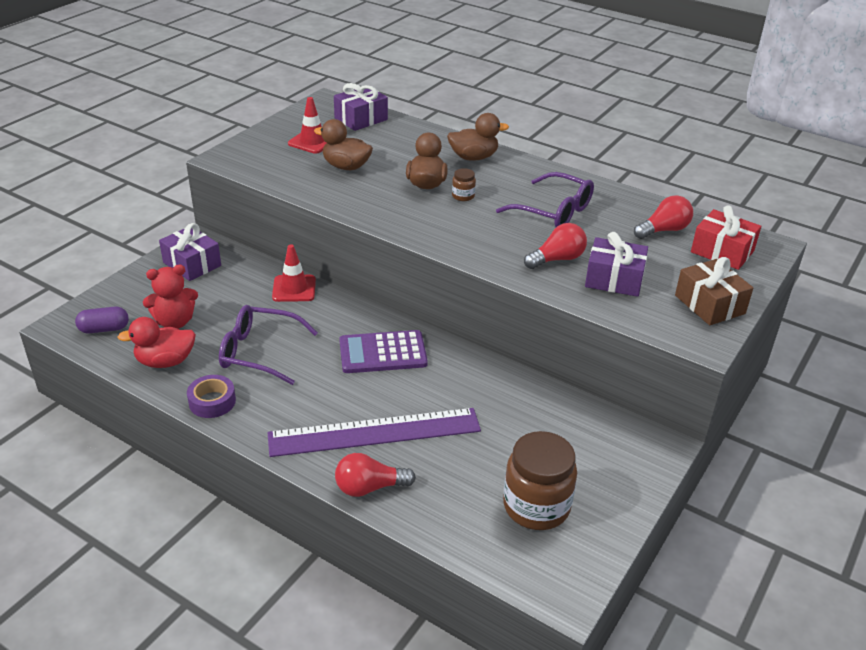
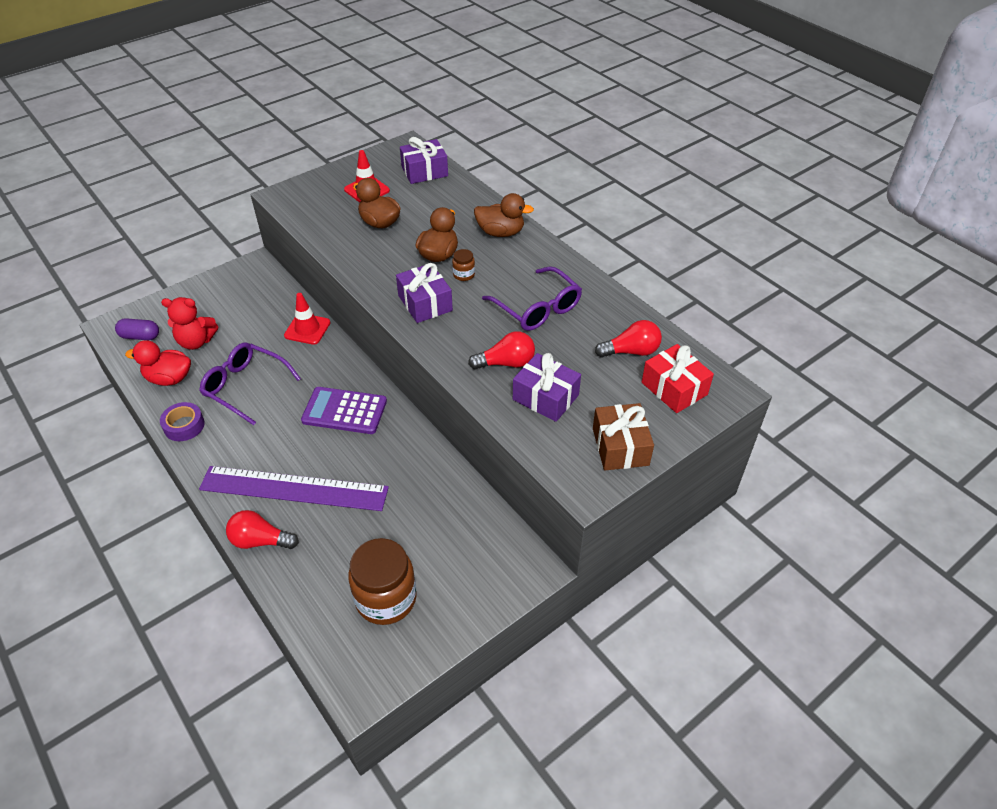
camera: 20 degrees right, 10 degrees up
purple gift [159,223,221,281] -> purple gift moved to [396,263,453,323]

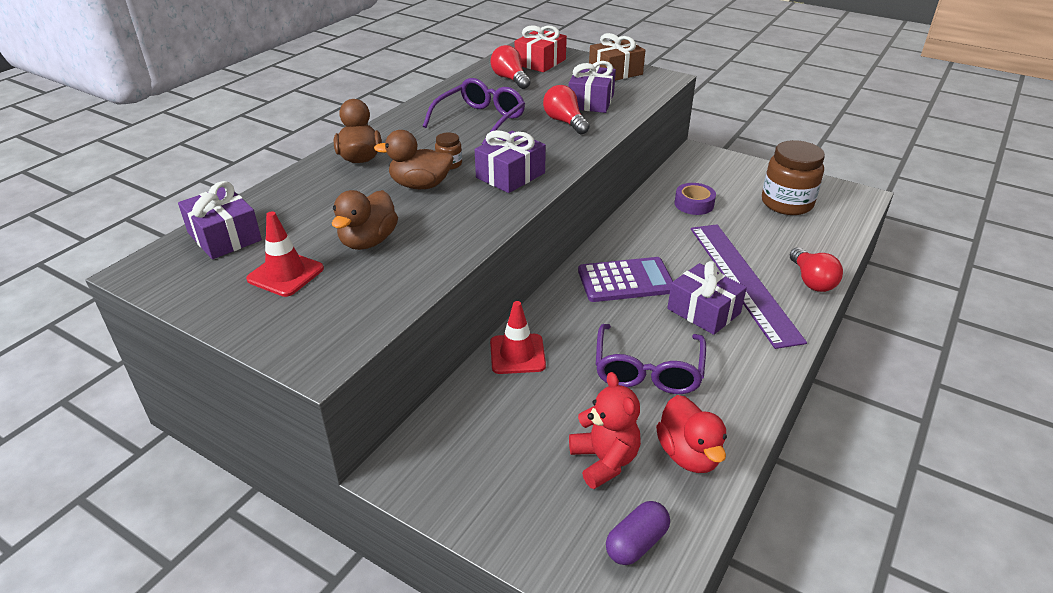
camera: 110 degrees left, 10 degrees down
purple capsule [115,318,159,340] -> purple capsule turned 60 degrees clockwise [606,501,670,565]
purple tape [160,402,205,441] -> purple tape moved to [675,183,716,215]
purple calculator [301,387,387,434] -> purple calculator turned 90 degrees counterclockwise [578,257,673,302]
none -> purple gift [667,261,747,335]

